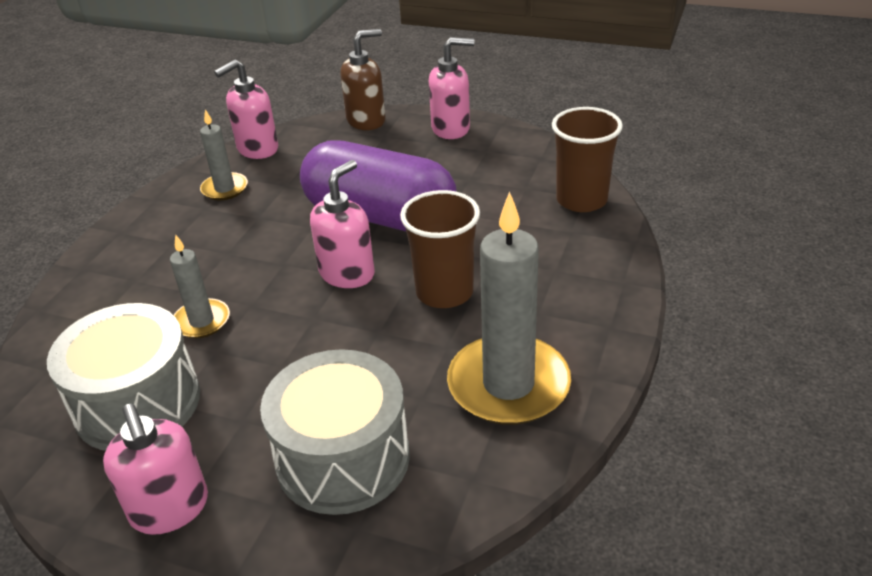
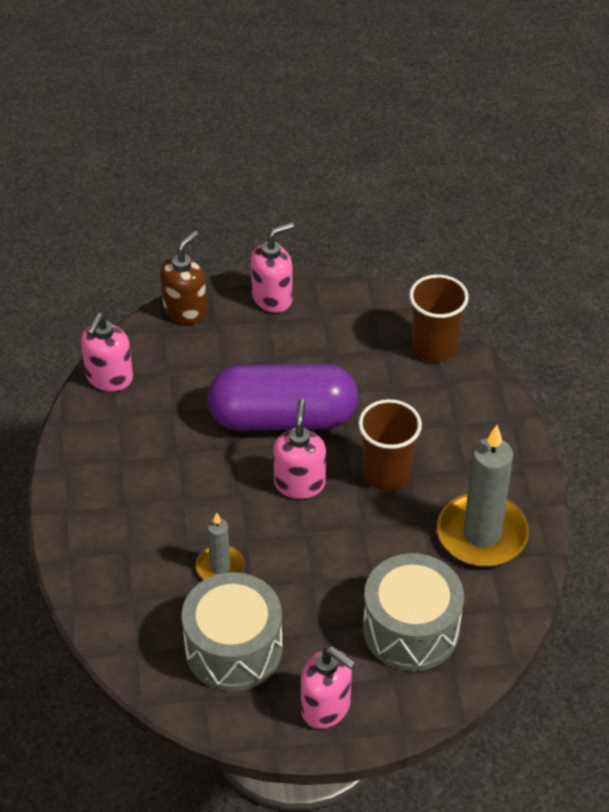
camera: 30 degrees left, 10 degrees up
grey candle [200,109,248,200] -> none

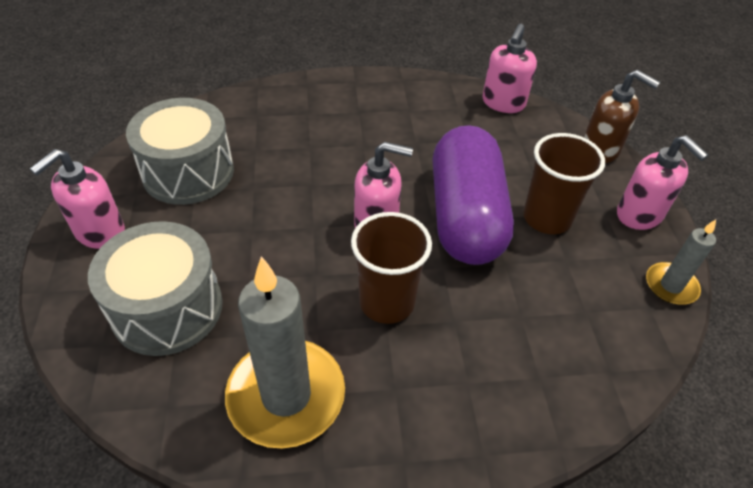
camera: 90 degrees right, 0 degrees up
pink soap dispenser [81,313,133,391] -> pink soap dispenser turned 90 degrees counterclockwise [483,24,537,113]
grey candle [196,513,244,580] -> grey candle moved to [646,219,716,305]
brown cup [409,274,469,362] -> brown cup moved to [523,133,605,234]

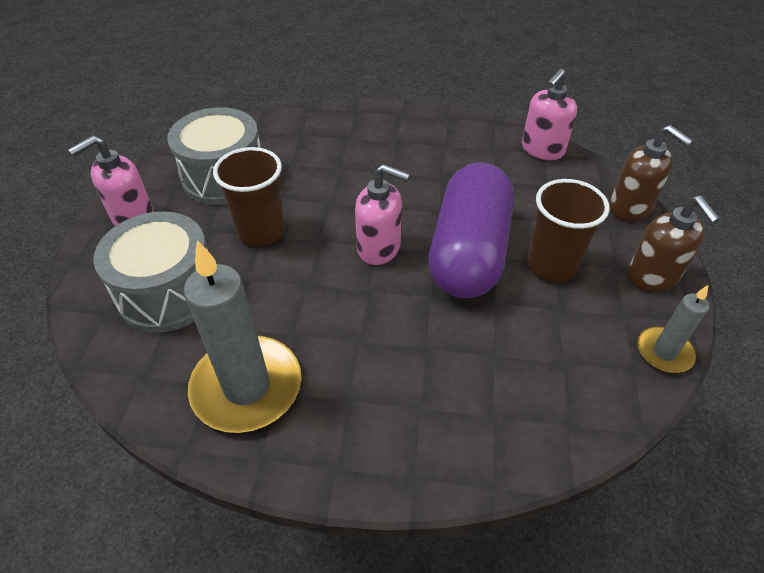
camera: 15 degrees right, 0 degrees up
brown cup [351,212,432,324] -> brown cup moved to [213,147,285,247]
pink soap dispenser [617,135,708,230] -> brown soap dispenser [627,196,720,292]

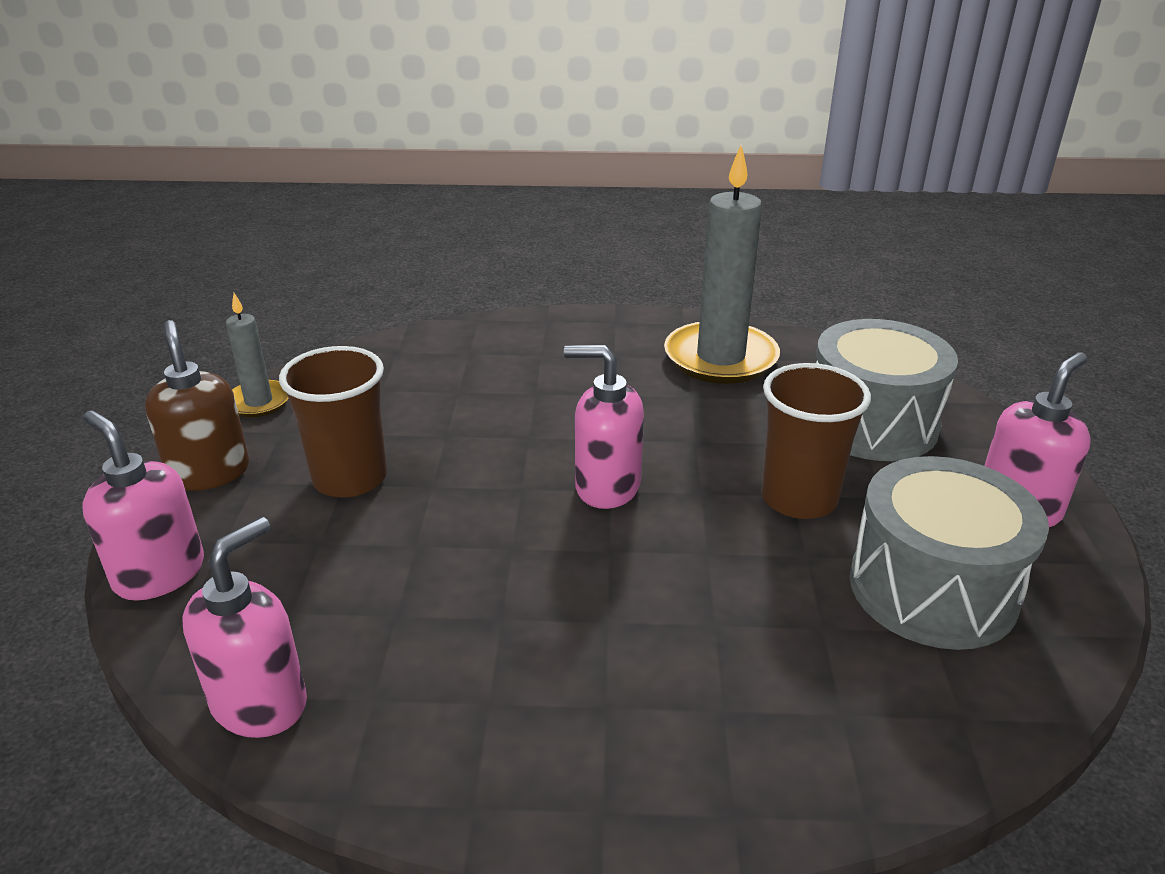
camera: 175 degrees right, 15 degrees down
purple capsule [428,162,514,298] -> none
brown soap dispenser [609,125,693,221] -> pink soap dispenser [82,411,204,600]

